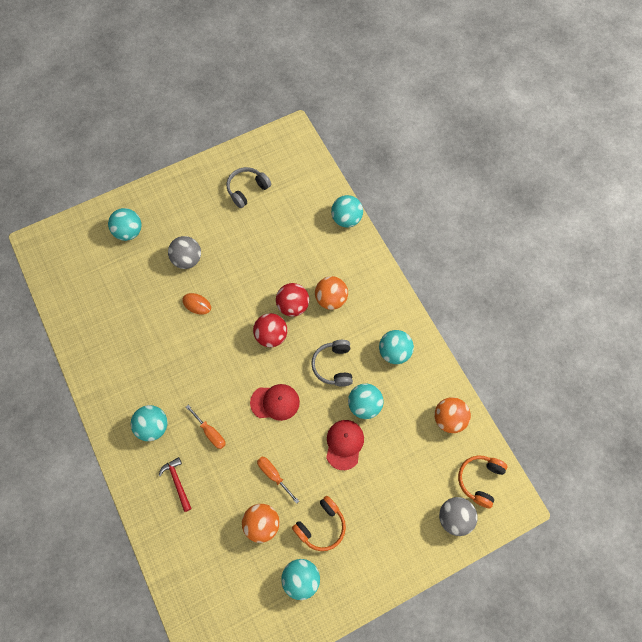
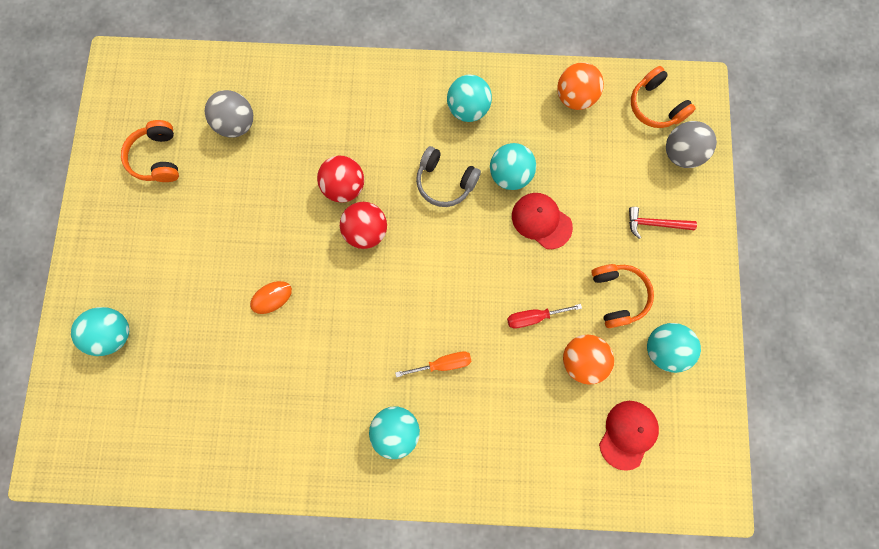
camera: 60 degrees left, 10 degrees up
red hammer [159,457,192,512] -> red hammer moved to [629,207,697,239]
grey ball [168,236,201,269] -> grey ball moved to [205,90,253,137]
grey headphones [227,167,271,208] -> orange headphones [121,120,179,182]
red cap [250,384,300,421] -> red cap moved to [599,401,659,471]
orange screwdriver [257,457,299,504] -> red screwdriver [507,304,582,328]
orange ball [315,276,348,310] -> none
turquoise ball [331,195,363,228] -> none

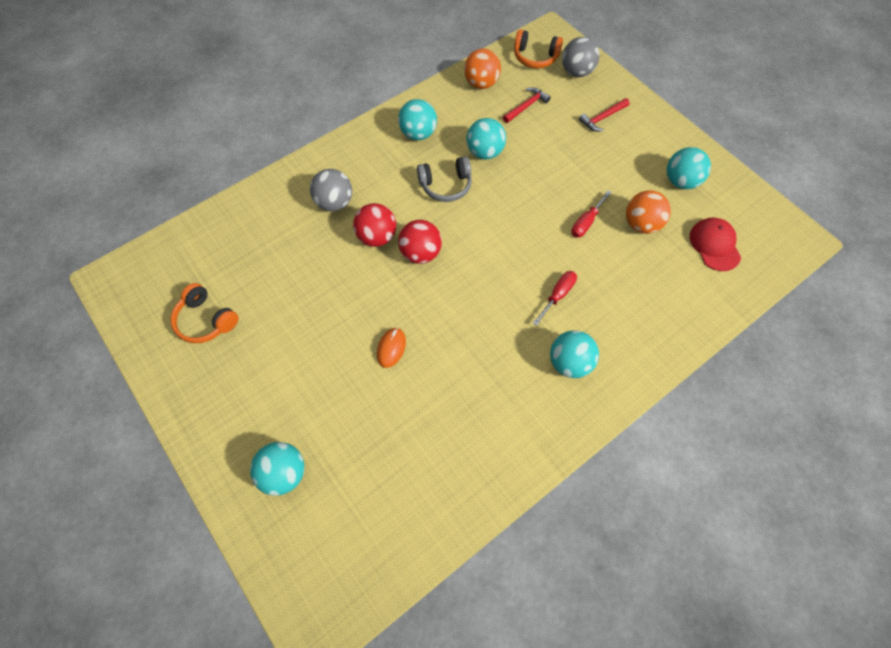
camera: 40 degrees left, 15 degrees down
grey ball [205,90,253,137] -> grey ball moved to [310,169,352,211]
orange screwdriver [395,351,472,377] -> red screwdriver [533,271,577,326]
red cap [512,193,573,249] -> none
orange headphones [591,264,654,328] -> none
none -> red hammer [503,87,551,123]

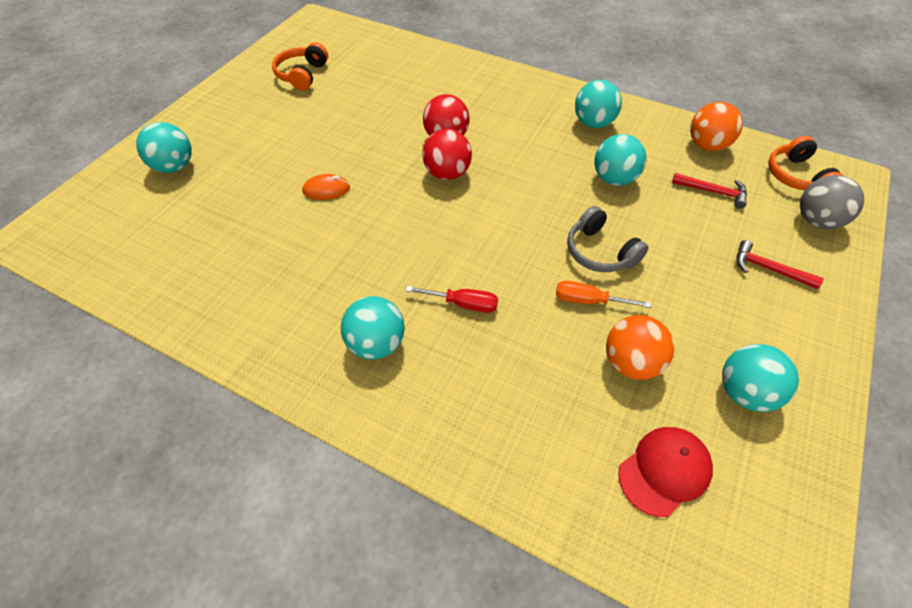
camera: 65 degrees right, 10 degrees down
grey ball [310,169,352,211] -> none
grey headphones [417,156,472,202] -> grey headphones moved to [567,206,648,272]
red screwdriver [571,190,611,238] -> orange screwdriver [556,281,651,308]

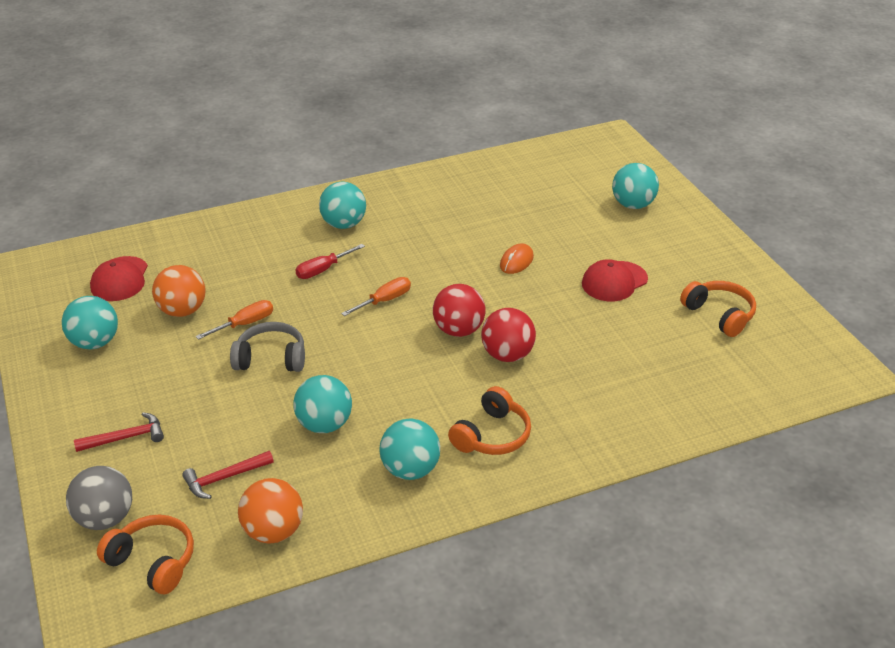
camera: 130 degrees right, 15 degrees down
none -> orange screwdriver [341,277,411,316]
none -> orange headphones [448,386,531,455]
none -> red cap [582,259,648,301]

